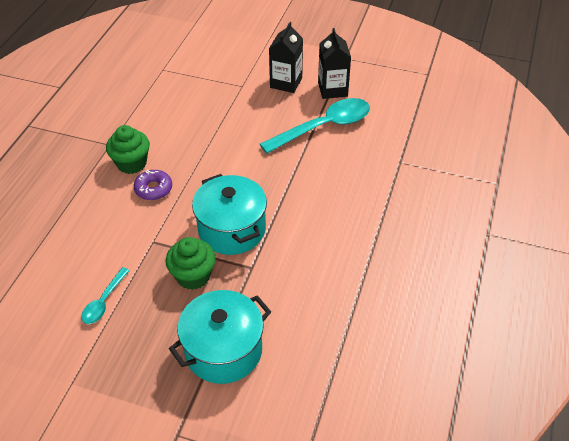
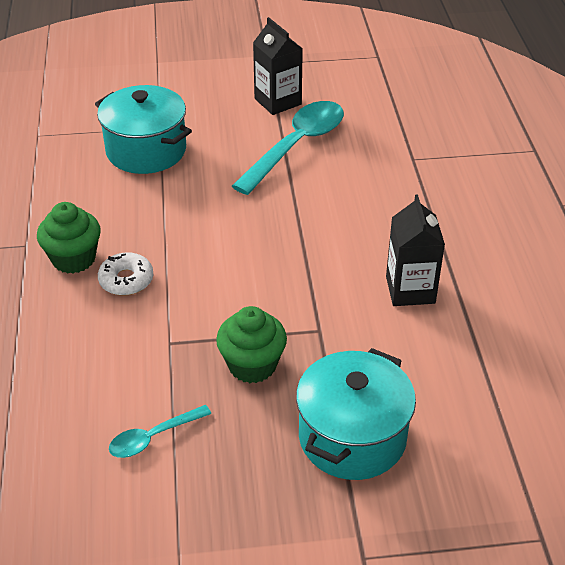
camera: 25 degrees left, 5 degrees down
turquoise spoon [81,267,130,324] -> turquoise spoon turned 60 degrees clockwise [109,405,211,458]
purple donut [134,170,172,200] -> white donut [98,252,153,296]
turquoise pot [192,174,267,255] -> turquoise pot moved to [95,85,192,174]
black carton [269,22,303,93] -> black carton moved to [386,194,445,306]

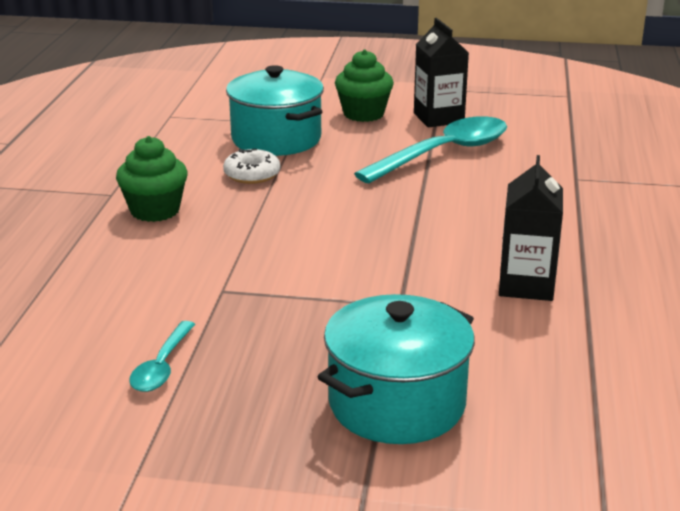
camera: 15 degrees right, 15 degrees down
white donut [98,252,153,296] -> white donut moved to [223,149,280,184]
turquoise spoon [109,405,211,458] -> turquoise spoon turned 60 degrees counterclockwise [129,321,195,392]
green cupcake [216,306,287,383] -> green cupcake moved to [335,49,394,122]

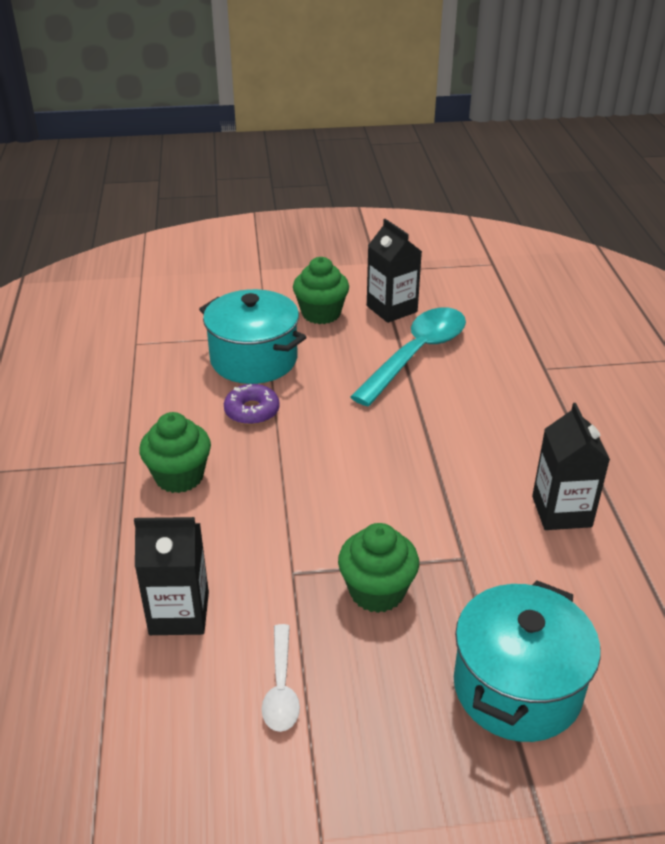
camera: 15 degrees left, 10 degrees up
turquoise spoon [129,321,195,392] -> white spoon [262,624,300,732]
white donut [223,149,280,184] -> purple donut [224,384,280,425]
none -> black carton [134,517,209,635]
none -> green cupcake [338,523,419,613]

